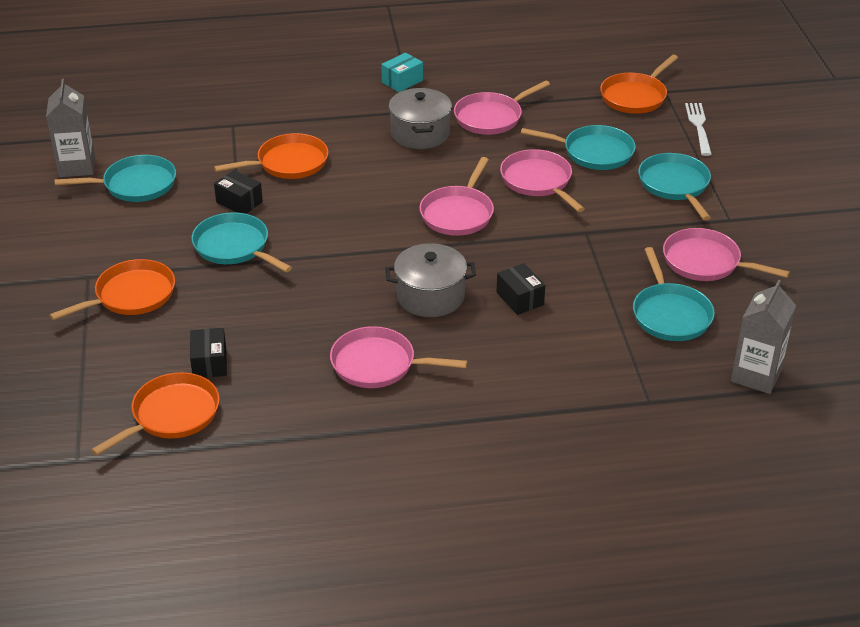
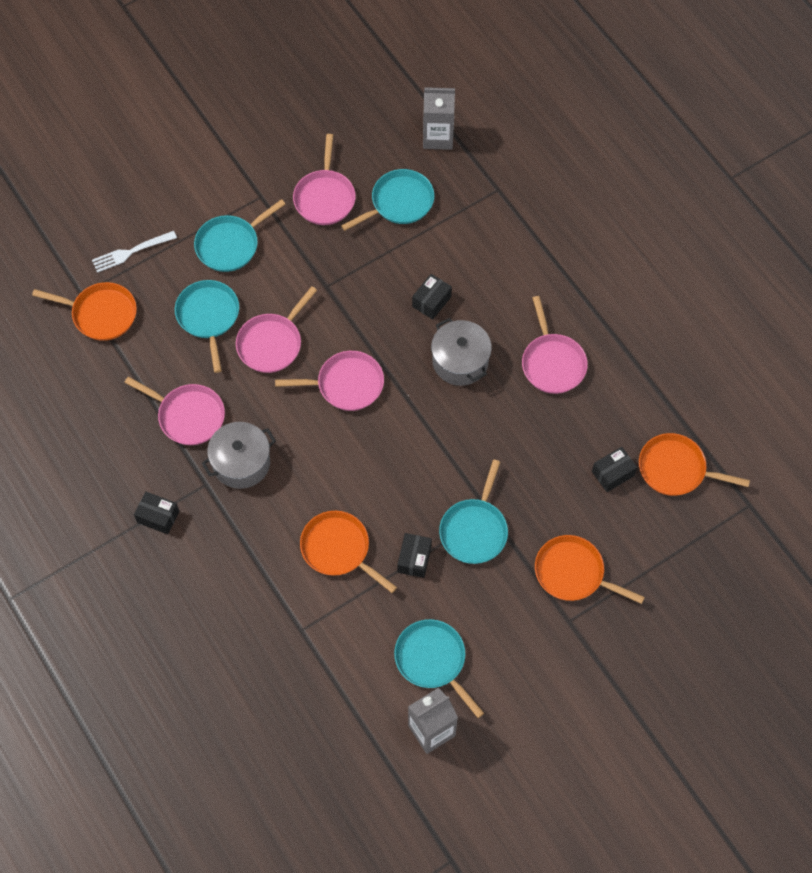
camera: 115 degrees left, 25 degrees up
turquoise box [381,53,423,92] -> black box [134,491,179,535]

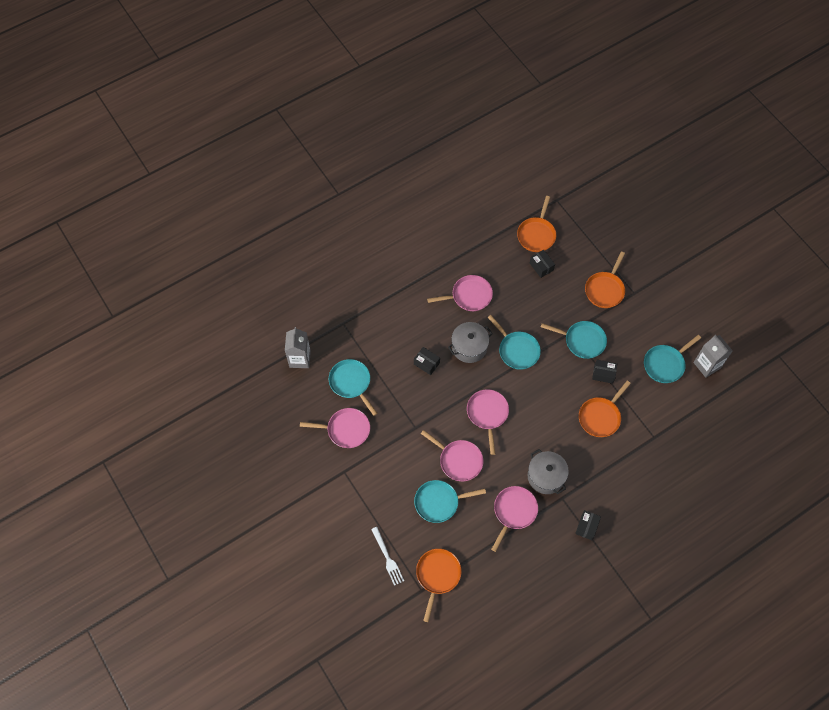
camera: 90 degrees left, 0 degrees up
turquoise pan [194,199,285,272] -> turquoise pan moved to [487,315,541,370]

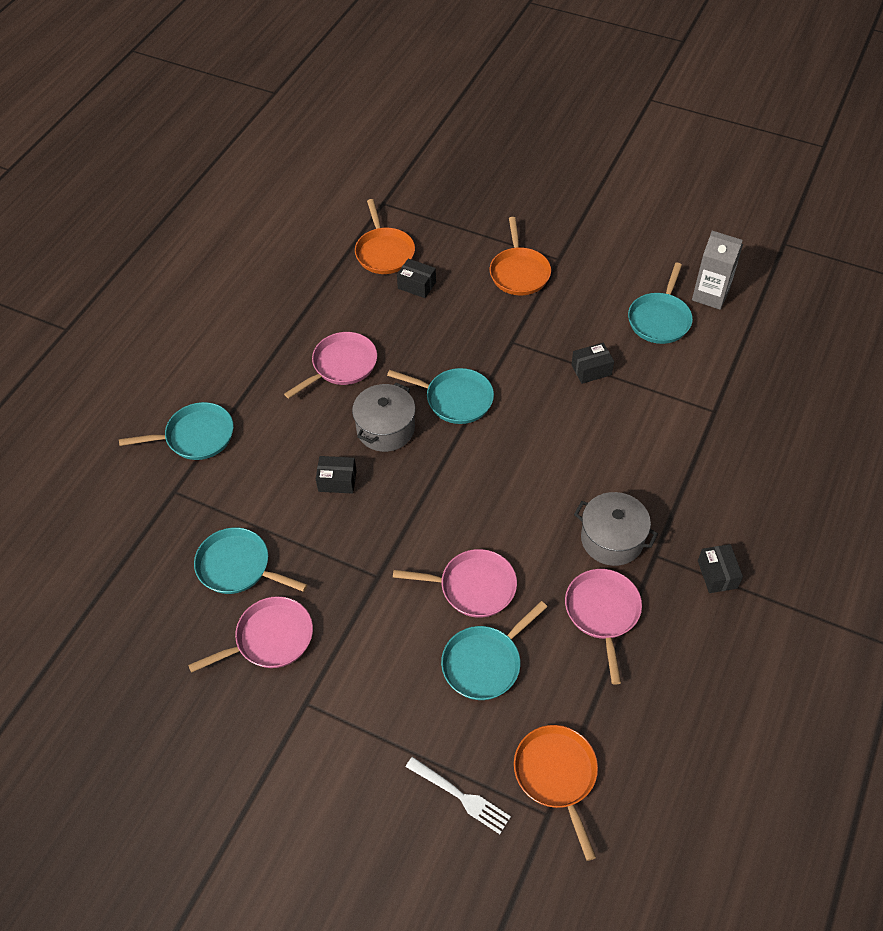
camera: 30 degrees left, 10 degrees down
grey carton [285,327,311,368] -> none
pink pan [467,389,509,455] -> none
turquoise pan [541,321,607,359] -> turquoise pan moved to [119,402,234,460]
orange pan [579,381,631,437] -> none

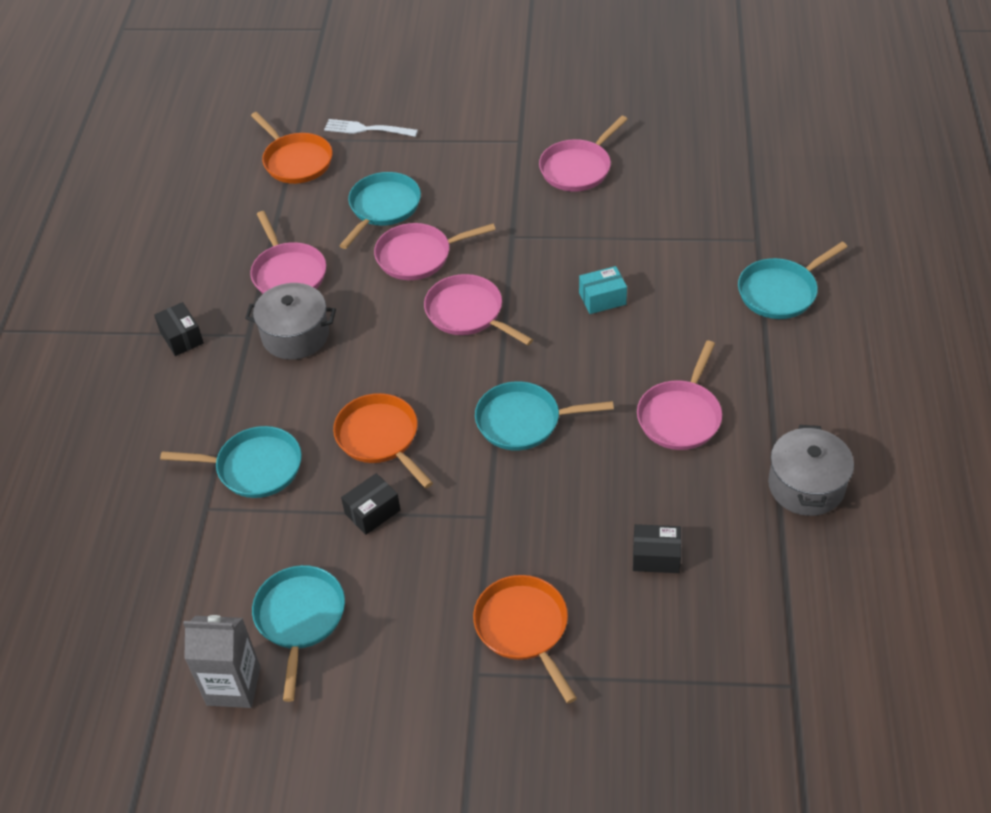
camera: 160 degrees right, 5 degrees down
turquoise pan [194,527,308,594] -> turquoise pan moved to [160,426,302,498]
black box [316,456,357,494] -> turquoise box [579,266,627,314]
grey pot [352,383,415,452] -> grey pot moved to [768,425,854,516]
orange pan [355,199,415,274] -> orange pan moved to [333,393,433,488]
none -> pink pan [424,274,533,345]

